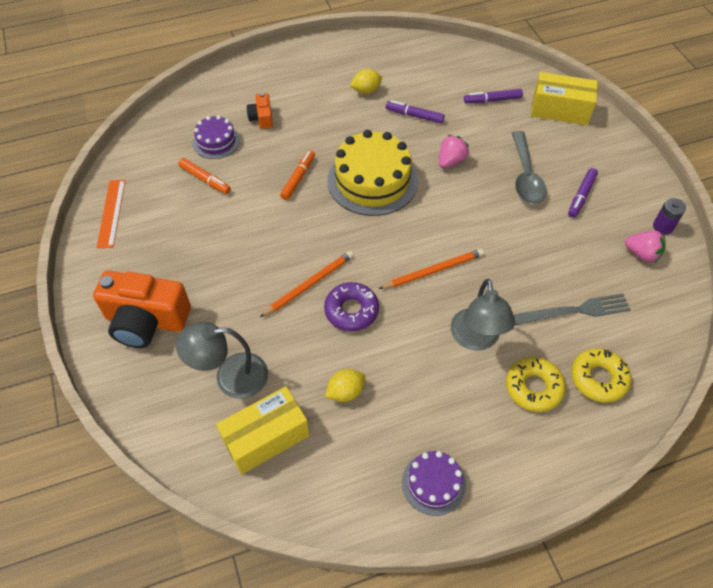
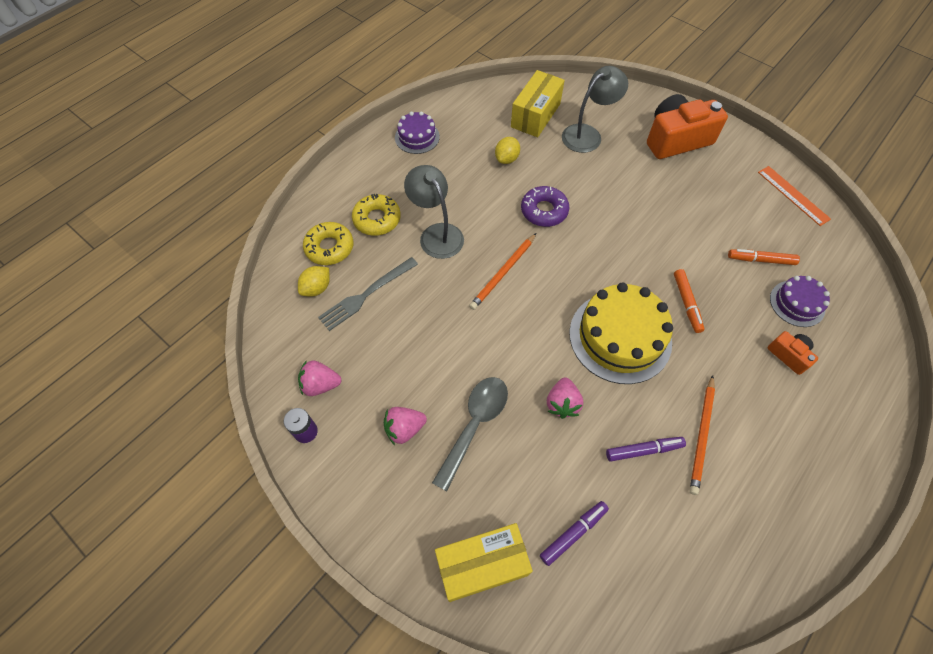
camera: 150 degrees right, 5 degrees up
orange pencil [260,251,354,317] -> orange pencil moved to [690,375,715,495]
yellow lemon [350,69,382,94] -> yellow lemon moved to [298,266,330,297]
grey spoon [512,131,547,204] -> grey spoon turned 60 degrees clockwise [432,377,508,491]
purple marker [568,168,598,218] -> pink strawberry [384,407,427,445]

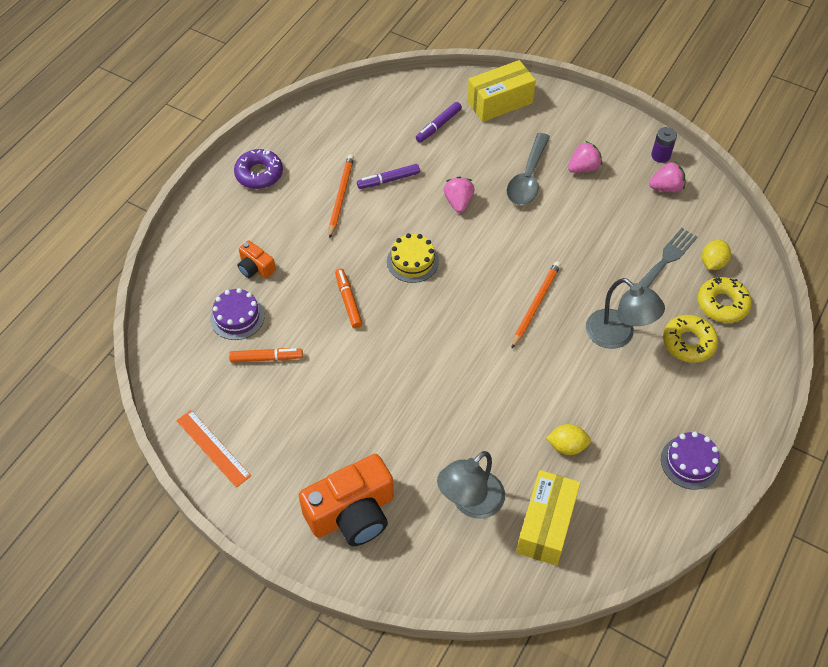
camera: 170 degrees right, 5 degrees down
yellow lemon [495,137,520,164] -> yellow lemon turned 75 degrees clockwise [546,424,591,455]
purple donut [521,186,569,227] -> purple donut moved to [234,149,283,189]
yellow cake [569,282,673,384] -> yellow cake [387,233,439,283], size x0.54

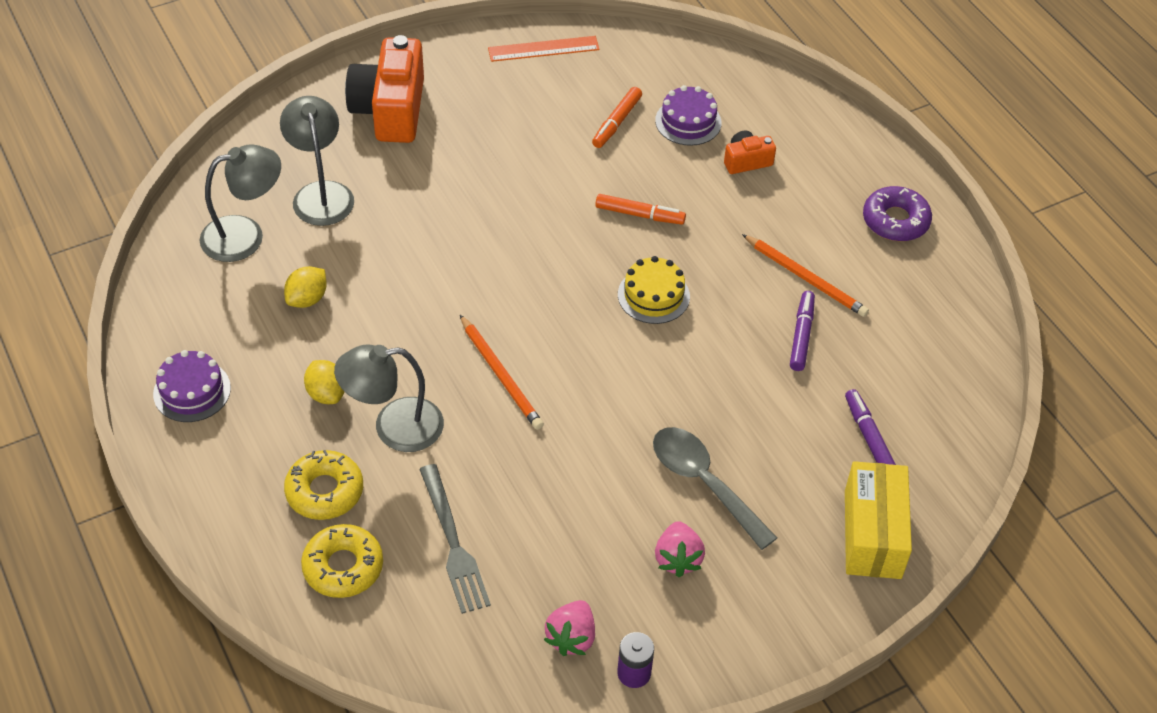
camera: 120 degrees right, 5 degrees down
pink strawberry [444,177,474,213] -> none
yellow box [516,470,580,566] -> grey lamp [199,144,281,262]
yellow lemon [702,240,731,270] -> yellow lemon moved to [304,360,344,404]

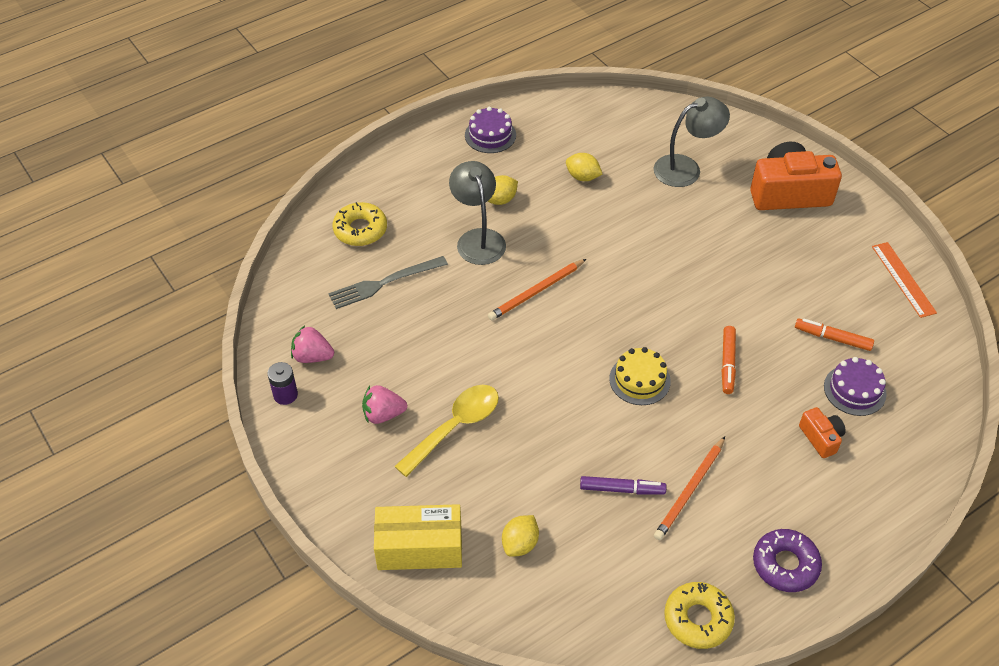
camera: 85 degrees right, 0 degrees up
grey lamp [199,144,281,262] -> none
yellow donut [284,450,363,520] -> yellow donut moved to [664,582,735,649]
grey spoon [653,427,777,550] -> yellow spoon [394,385,499,477]
purple marker [845,389,896,465] -> yellow lemon [502,515,539,557]

